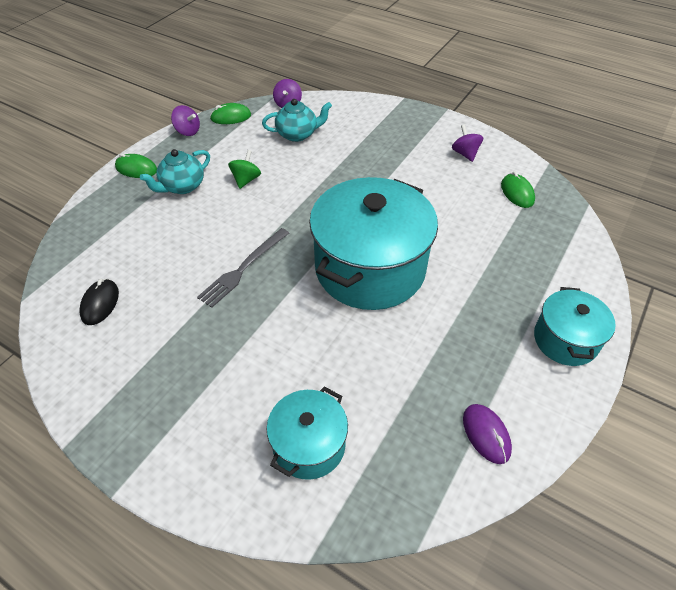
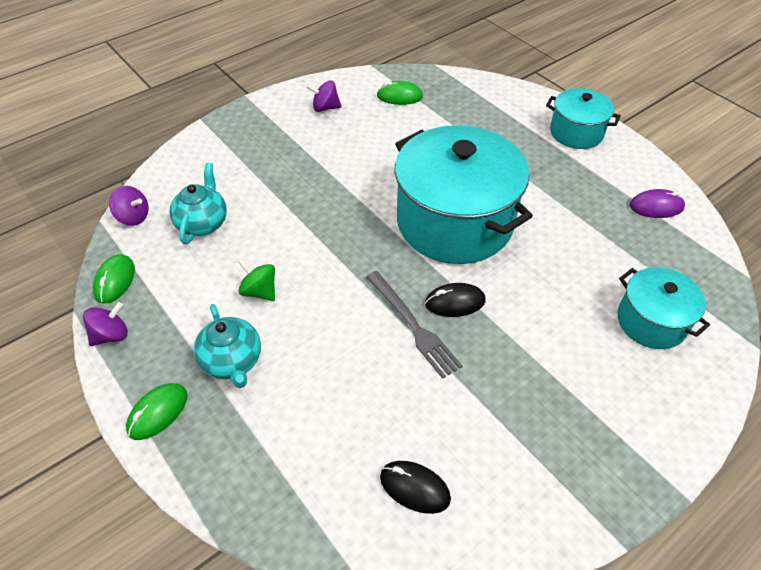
camera: 70 degrees left, 0 degrees up
none -> black mouse [425,283,486,317]

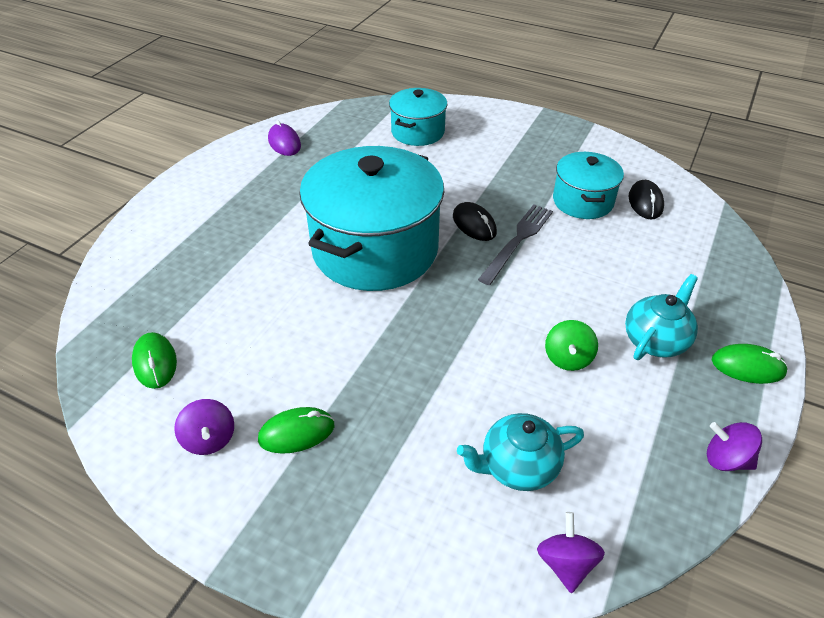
camera: 115 degrees left, 5 degrees down
green mouse [93,254,135,304] -> green mouse moved to [258,407,334,454]
turquoise pot [546,88,621,149] -> turquoise pot moved to [553,152,624,219]

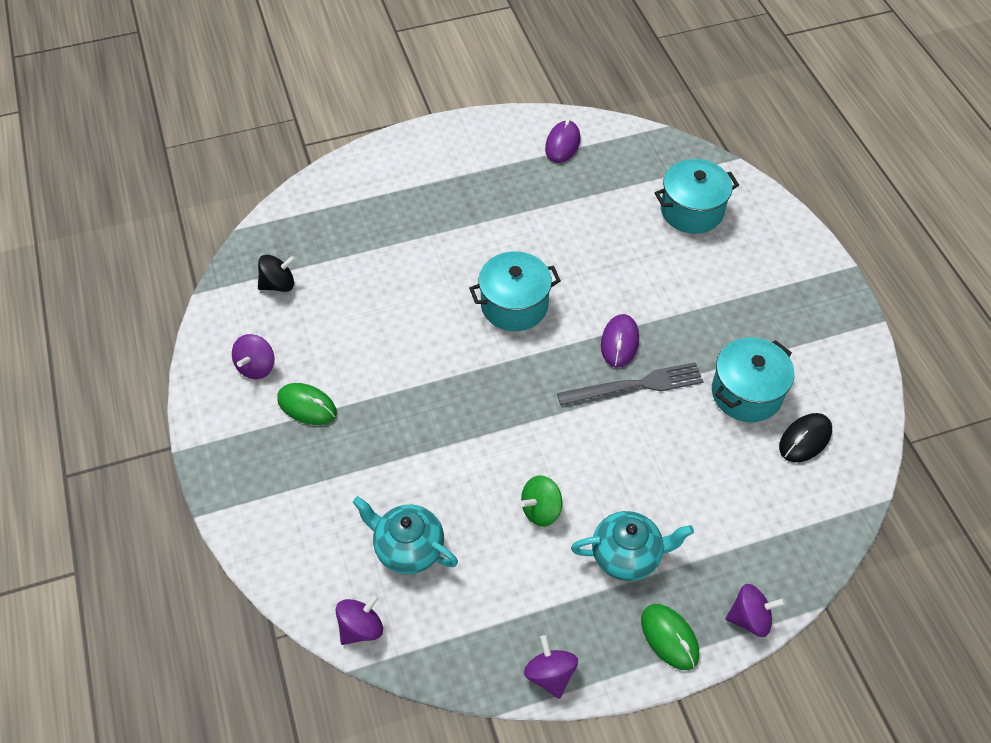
camera: 45 degrees right, 10 degrees up
green mouse [132,332,177,389] -> black spinning top [258,255,296,292]
turquoise pot [299,146,444,291] -> turquoise pot [469,251,561,331], size x0.52
black mouse [453,202,497,241] -> purple mouse [601,314,639,367]
none -> purple spinning top [726,584,785,637]

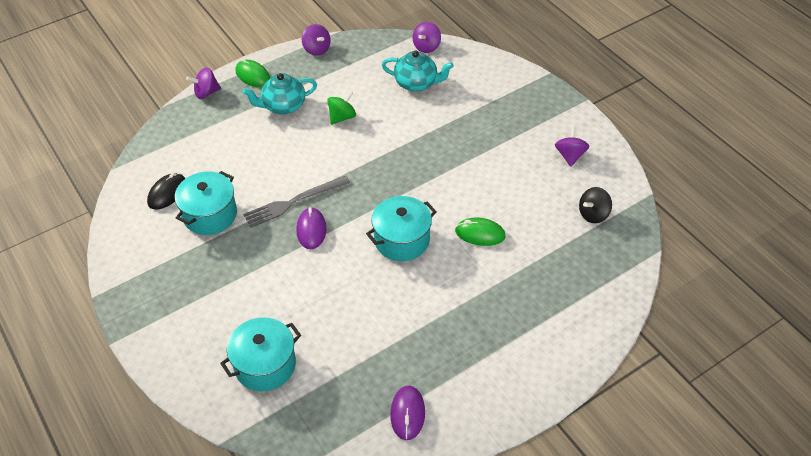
camera: 165 degrees right, 5 degrees down
green mouse [277,383,337,425] -> green mouse moved to [455,217,505,246]

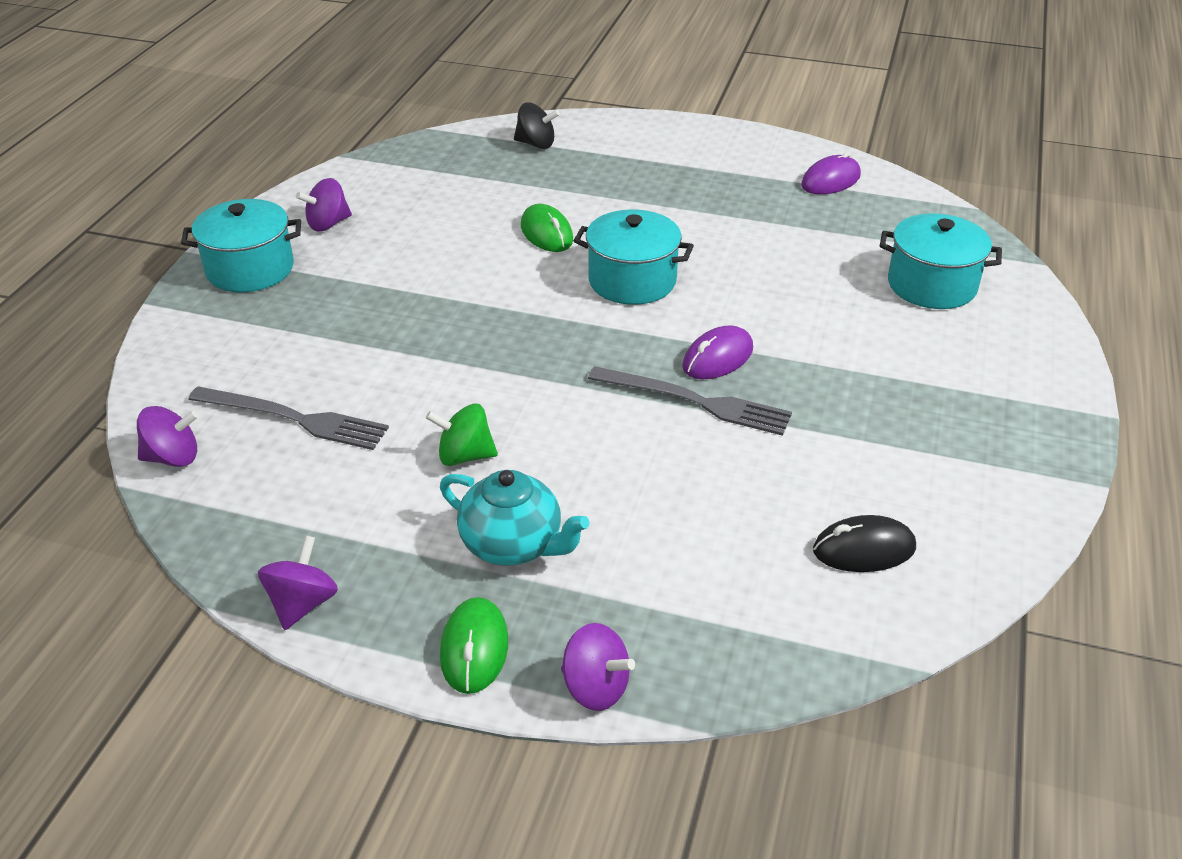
camera: 130 degrees left, 10 degrees down
turquoise pot [175,171,237,235] -> turquoise pot moved to [181,199,301,292]
turquoise teapot [382,50,454,92] -> grey fork [188,386,389,450]
black spinning top [579,187,612,223] -> black spinning top moved to [514,102,560,149]

